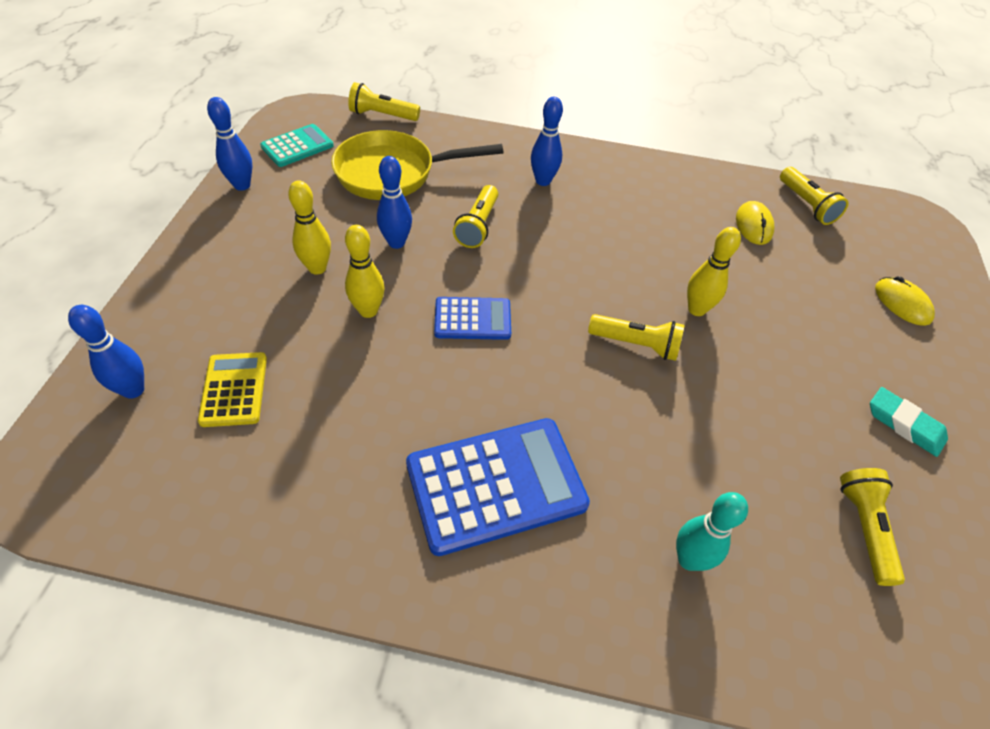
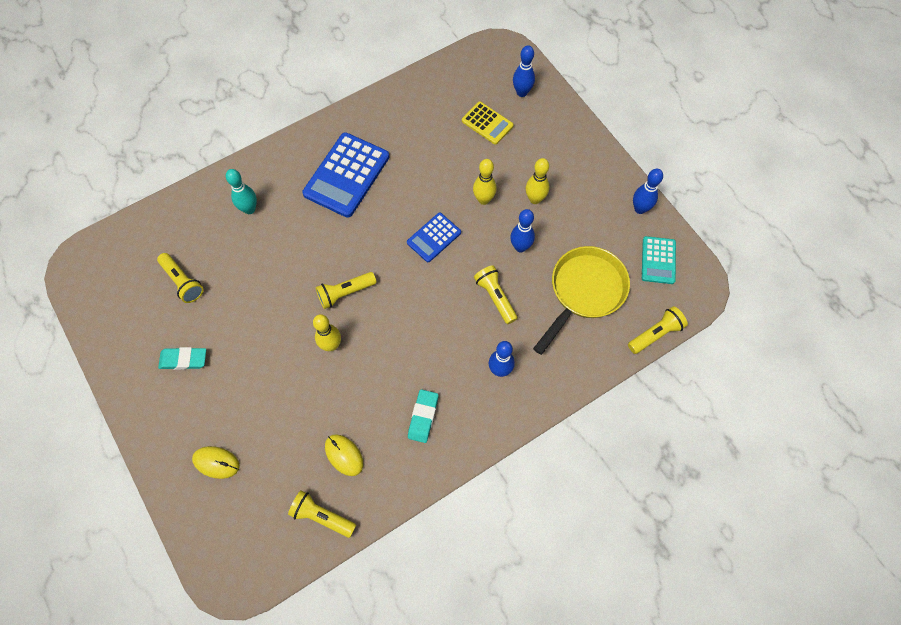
camera: 140 degrees right, 15 degrees up
none -> turquoise eraser [408,389,439,443]

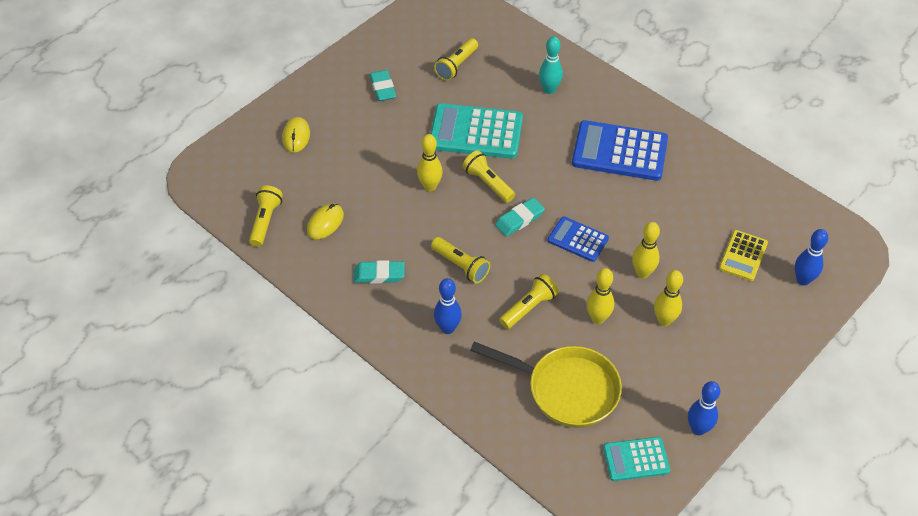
camera: 75 degrees right, 15 degrees down
blue bowling pin [510,209,535,252] -> yellow bowling pin [587,268,614,324]
yellow flashlight [628,306,688,354] -> yellow flashlight moved to [431,237,490,283]
none -> turquoise calculator [430,103,523,159]
none -> turquoise eraser [495,197,545,237]

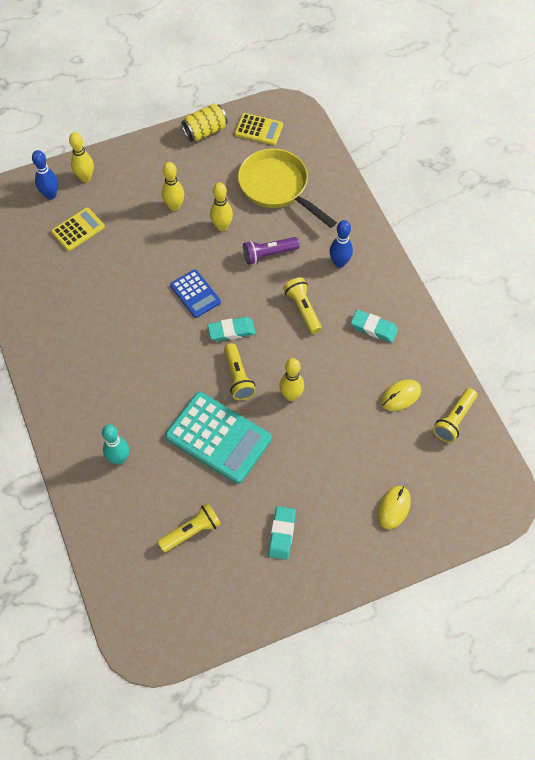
camera: 155 degrees left, 10 degrees up
yellow flashlight [499,274,559,329] -> purple flashlight [243,237,300,265]
blue calculator [572,120,668,181] -> none
turquoise calculator [603,437,670,481] -> yellow calculator [235,113,283,145]
yellow bowling pin [632,222,660,278] -> yellow bowling pin moved to [69,132,94,182]
blue bowling pin [688,381,720,435] -> yellow can [181,104,228,142]

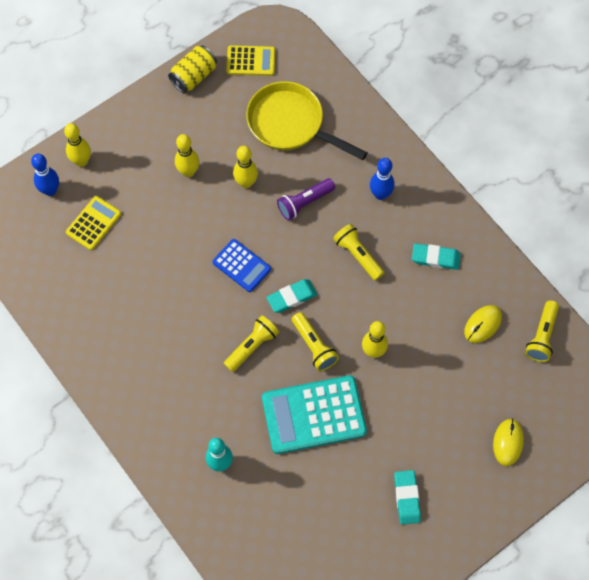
camera: 15 degrees left, 5 degrees up
yellow flashlight [157,503,221,552] -> yellow flashlight moved to [224,315,279,372]
turquoise calculator [165,392,271,484] -> turquoise calculator turned 150 degrees clockwise [262,375,367,454]

